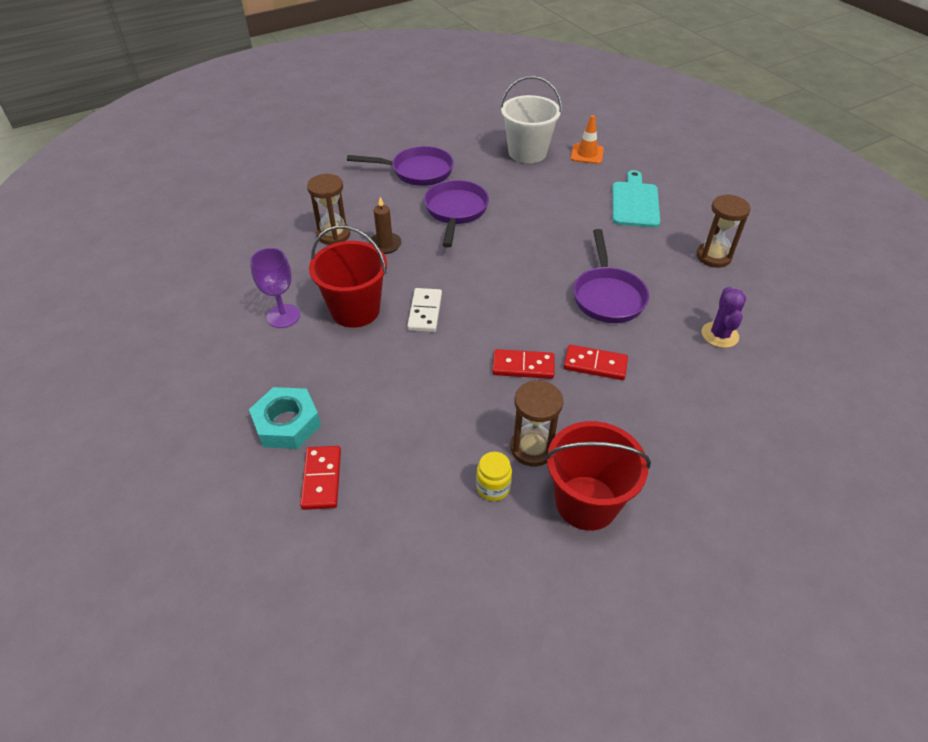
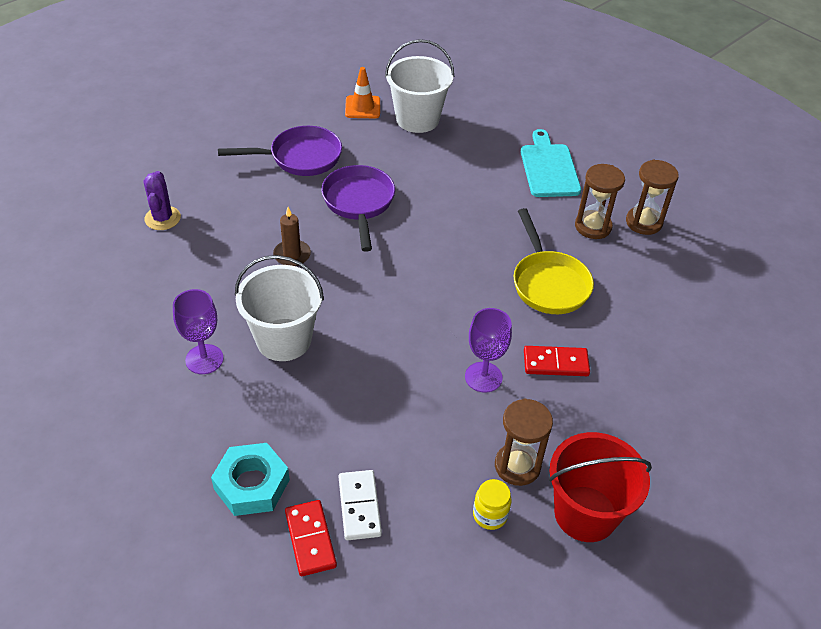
camera: 15 degrees left, 0 degrees up
brown hourglass [307,174,350,245] -> brown hourglass moved to [575,164,625,239]
red bucket [309,225,387,328] -> white bucket [235,255,324,361]
white domino [407,288,442,332] -> white domino moved to [339,470,382,540]
red domino [492,349,554,379] -> purple goblet [465,308,512,393]
orange traffic cone [571,115,604,164] -> orange traffic cone moved to [345,67,380,118]
purple pan [573,229,649,323] -> yellow pan [514,208,594,314]
purple cactus [702,287,746,348] -> purple cactus moved to [144,171,181,230]

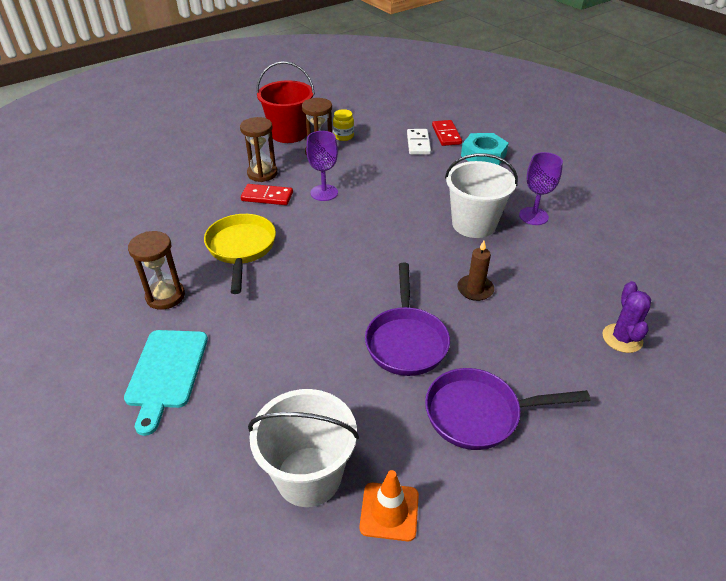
camera: 170 degrees left, 5 degrees down
brown hourglass [626,160,679,235] -> brown hourglass moved to [240,117,278,182]

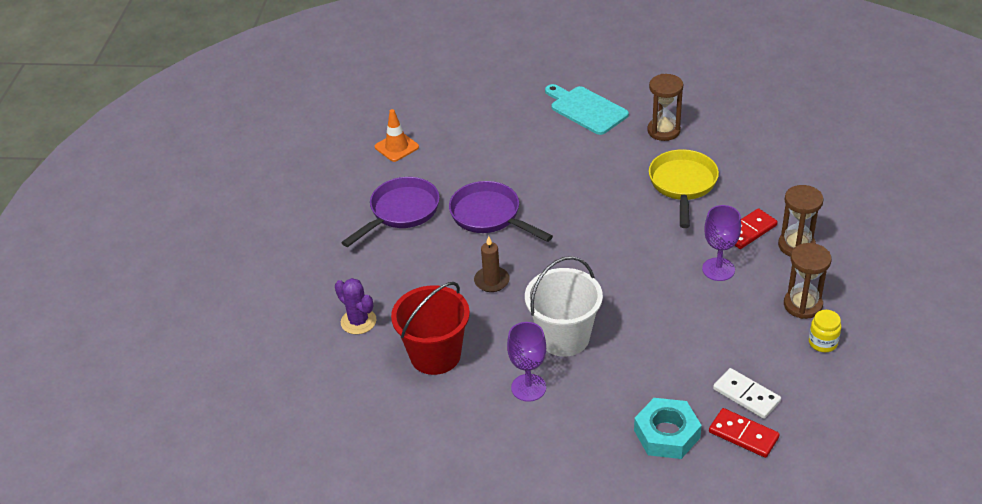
camera: 135 degrees right, 0 degrees up
yellow pan [204,214,276,294] -> yellow pan turned 120 degrees counterclockwise [649,149,719,228]
white bucket [248,389,359,507] -> none
red bucket [256,61,315,143] -> red bucket moved to [391,282,470,375]

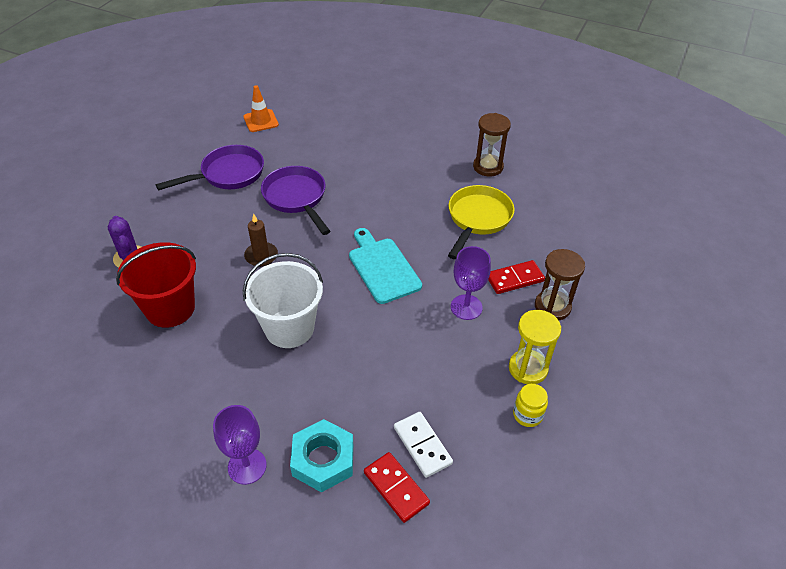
camera: 15 degrees right, 5 degrees up
purple goblet [507,322,546,402] -> purple goblet moved to [213,405,267,485]
turquoise cutting board [545,84,629,135] -> turquoise cutting board moved to [349,228,422,304]
brown hourglass [784,243,832,319] -> yellow hourglass [509,310,561,384]

